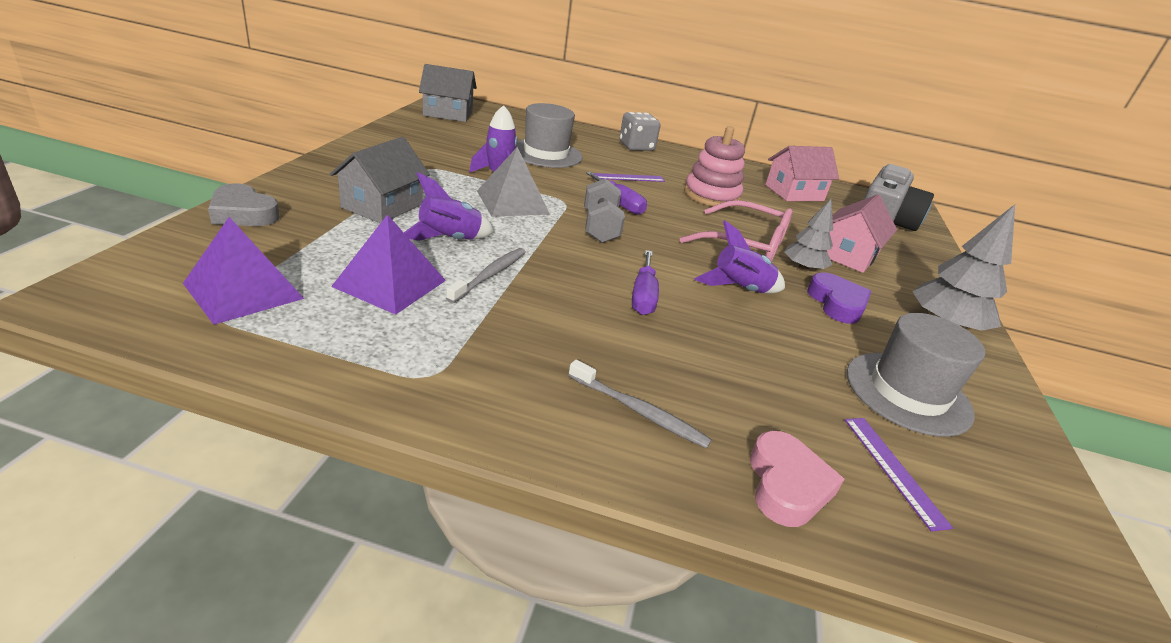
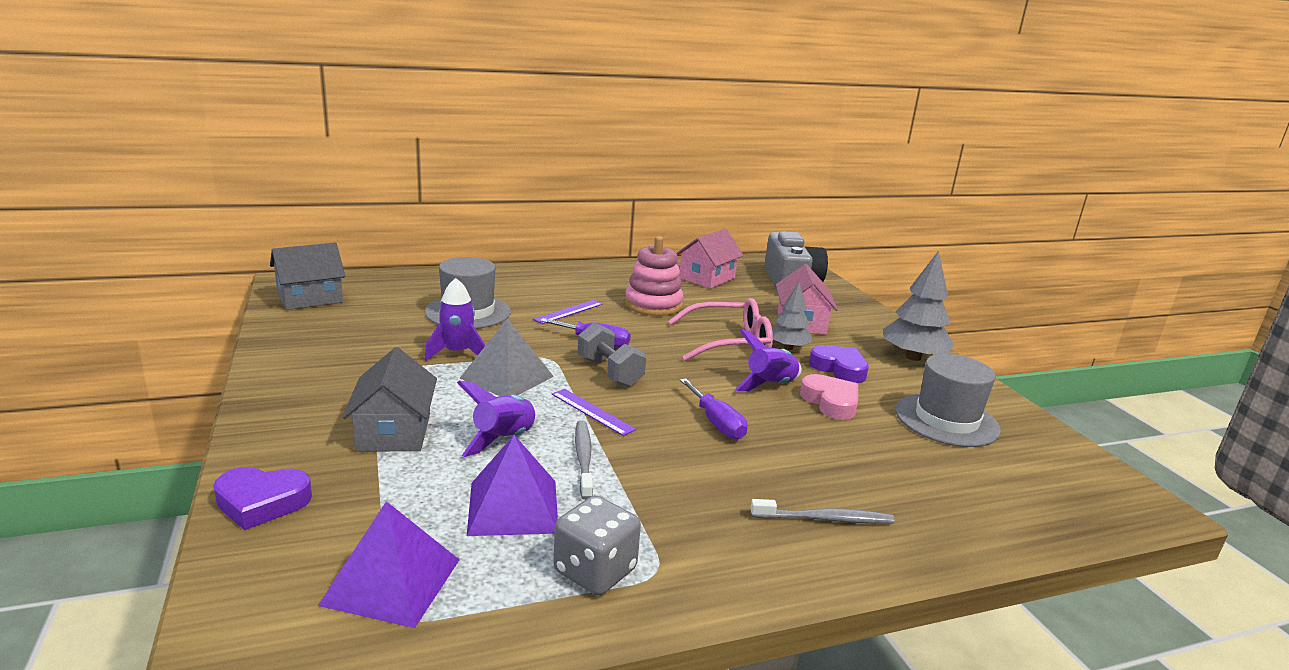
camera: 30 degrees left, 10 degrees down
grey heart [208,183,280,226] -> purple heart [213,467,312,530]
grey dice [619,112,661,151] -> grey dice moved to [553,495,641,595]
pink heart [750,431,844,527] -> pink heart moved to [800,374,858,420]
purple ruler [845,418,953,532] -> purple ruler moved to [552,389,636,436]

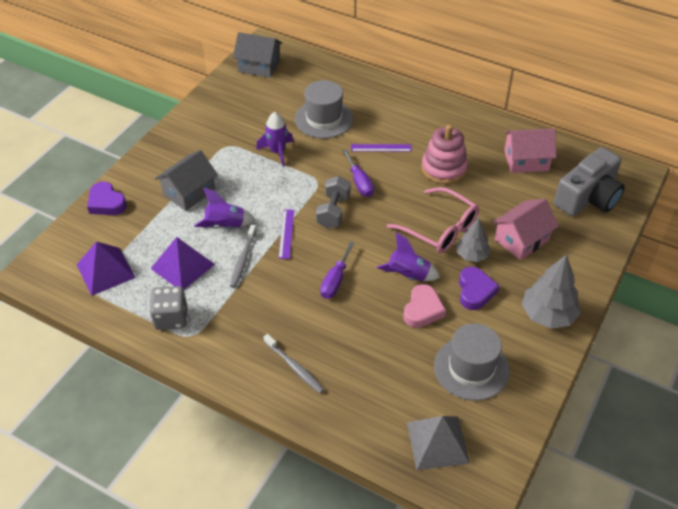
camera: 50 degrees right, 25 degrees up
grey pyramid [460,318,554,396] -> grey pyramid moved to [407,416,470,470]
grey toothbrush [575,420,593,500] -> grey toothbrush turned 150 degrees clockwise [230,225,257,288]

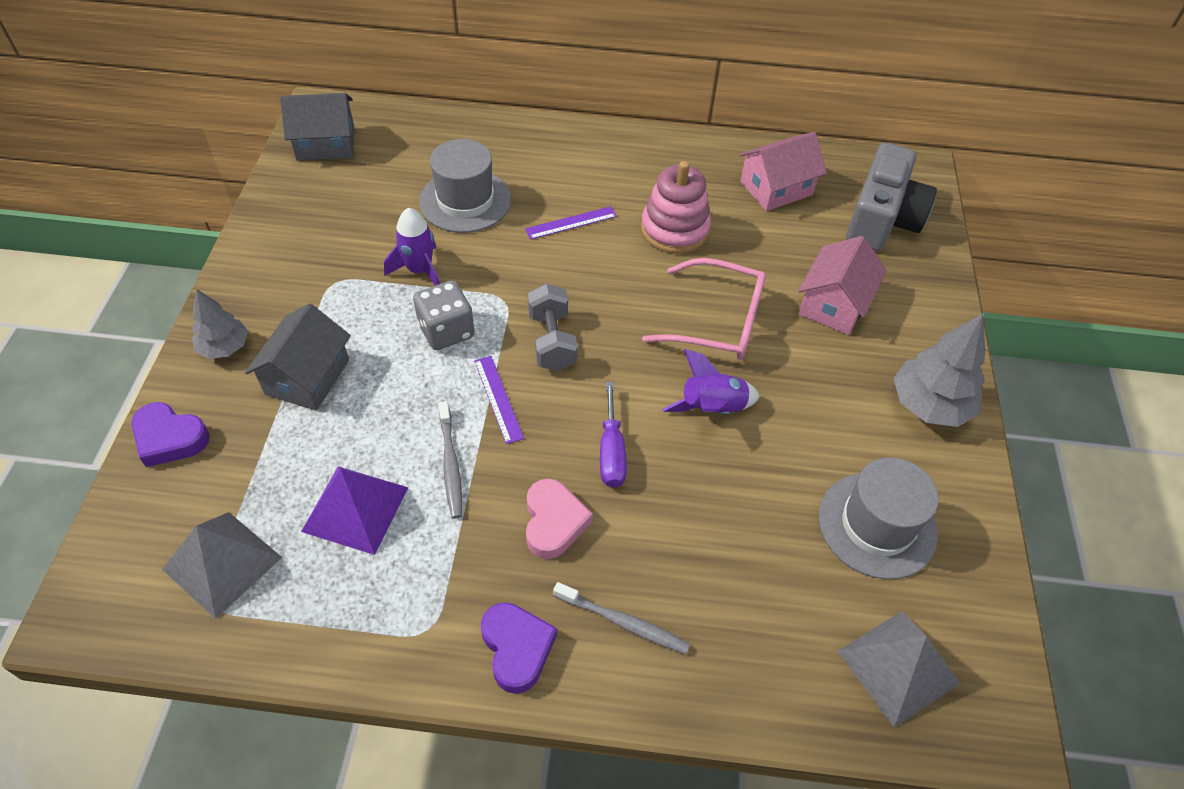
camera: 25 degrees left, 5 degrees up
purple pyramid [77,242,136,296] -> grey pyramid [162,512,282,619]
grey dice [149,286,188,330] -> grey dice moved to [413,281,475,350]
purple rocket [194,188,255,229] -> none
purple screwdriver [342,149,374,197] -> none
pink heart [403,284,446,328] -> pink heart moved to [526,479,593,559]
grey tree [456,218,491,262] -> grey tree moved to [192,289,248,359]
purple heart [459,267,499,310] -> purple heart moved to [481,602,557,694]

